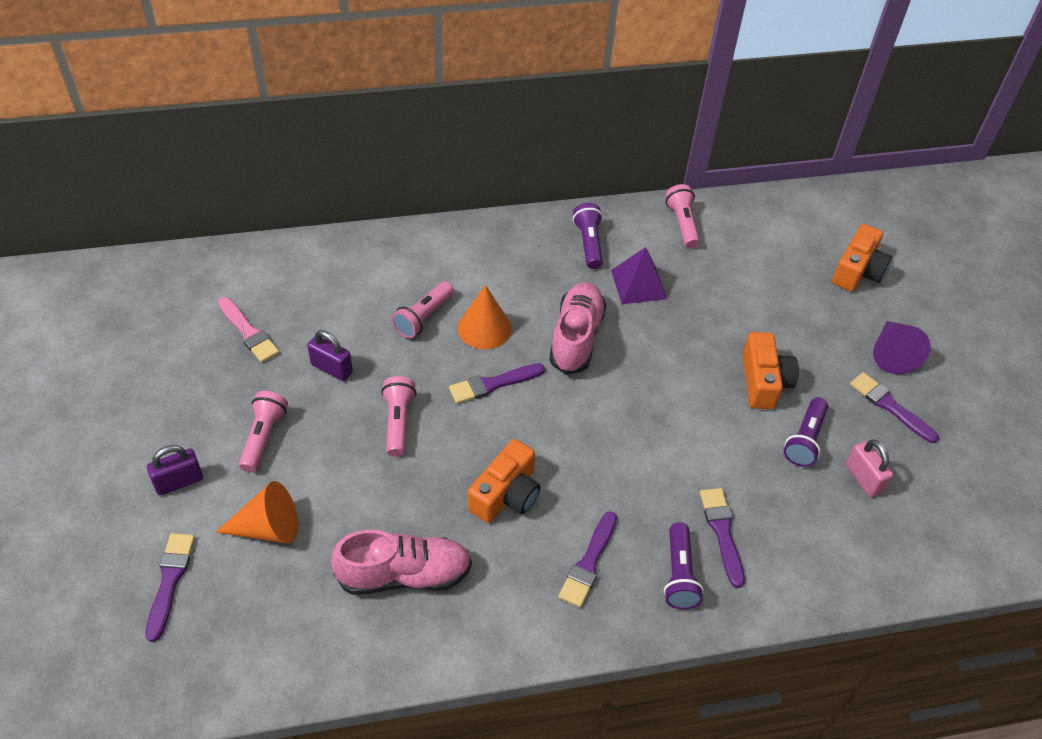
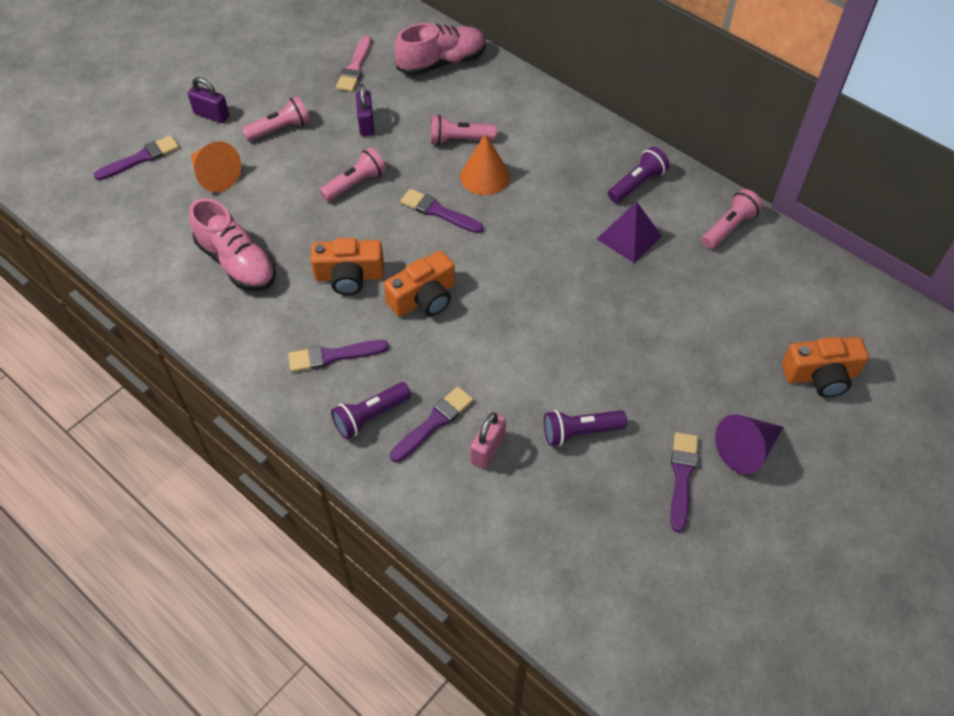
camera: 55 degrees right, 5 degrees up
pink shoe [549,282,607,375] -> pink shoe moved to [394,23,486,76]
orange camera [743,332,799,409] -> orange camera moved to [384,251,455,317]
pink padlock [846,439,893,497] -> pink padlock moved to [470,412,506,468]

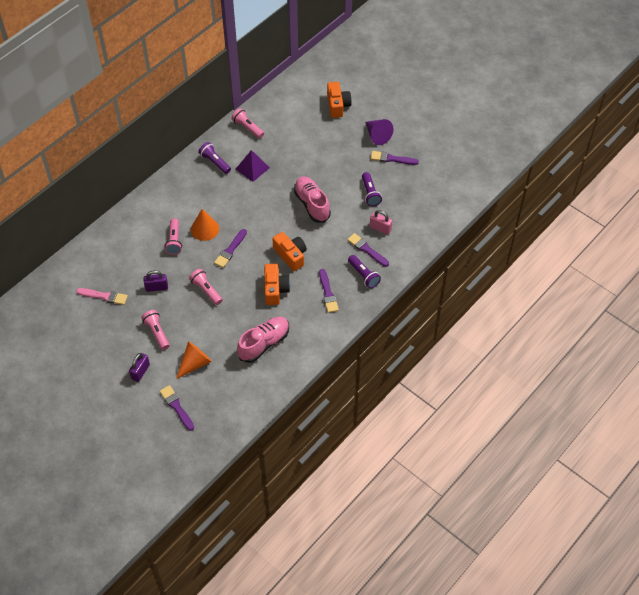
camera: 90 degrees left, 0 degrees up
pink shoe [394,23,486,76] -> pink shoe moved to [294,176,331,223]

